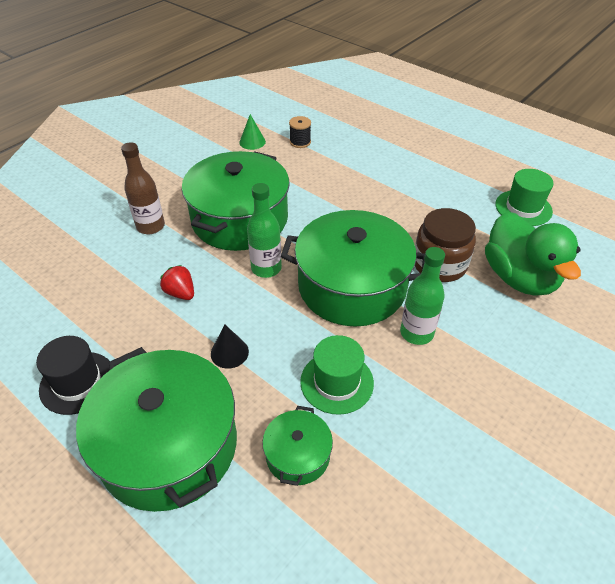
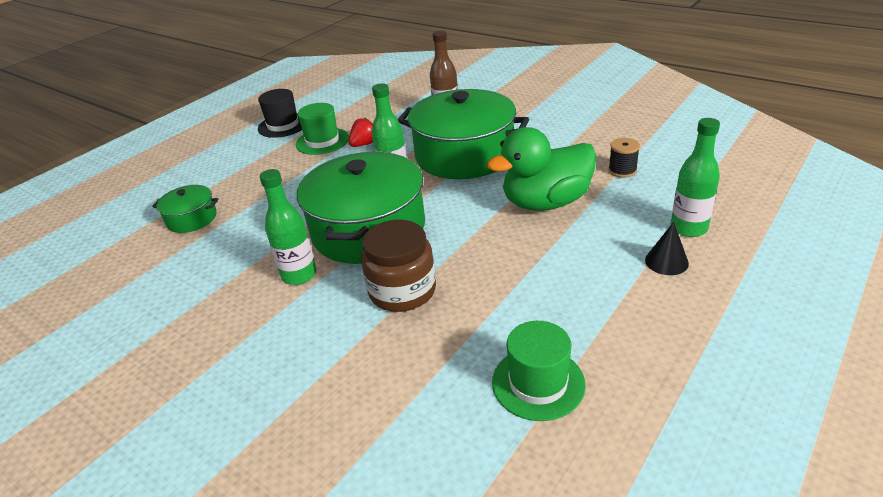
camera: 90 degrees right, 10 degrees down
green pot [76,347,237,512] -> none
black cone [211,325,249,369] -> black cone moved to [645,222,689,275]
green cone [239,114,266,150] -> none
green hat [300,335,374,415] -> green hat moved to [296,103,349,155]
green duck [485,212,581,296] -> green duck moved to [487,127,597,211]
none -> green bottle [671,118,720,237]

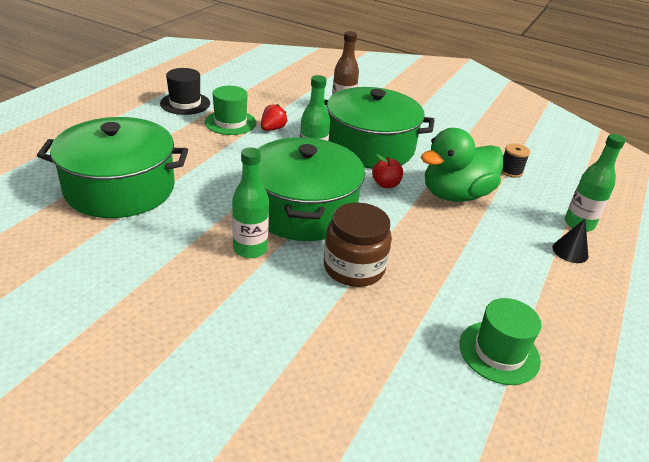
camera: 15 degrees left, 0 degrees up
green pot [152,185,218,233] -> green pot [37,117,188,218], size x2.14
none -> red apple [372,154,403,188]

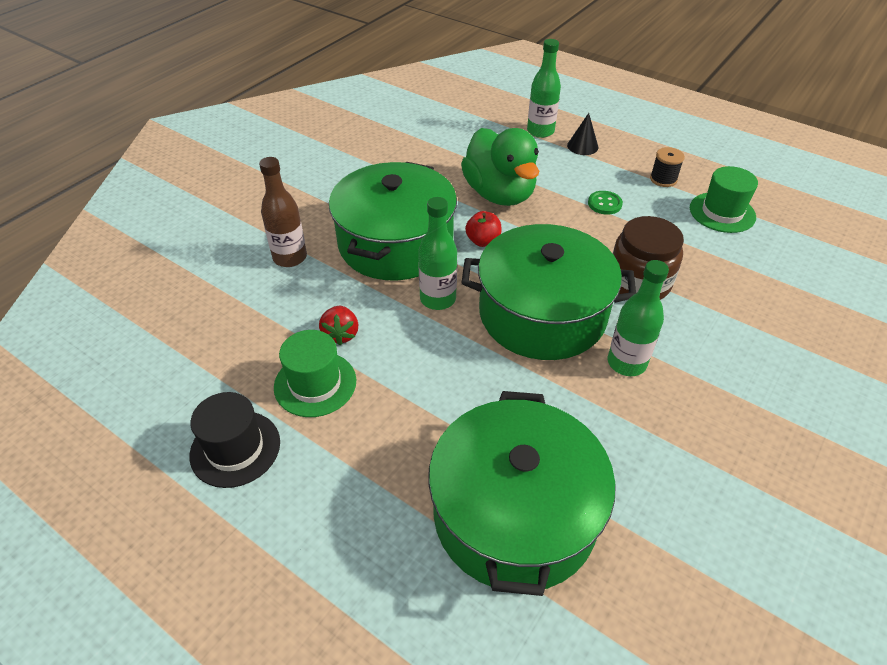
camera: 80 degrees left, 10 degrees up
red strawberry [261,104,288,131] -> red strawberry turned 135 degrees counterclockwise [319,306,358,345]
black spool [501,143,530,178] -> black spool moved to [650,147,685,187]
none -> green button [588,191,623,215]

